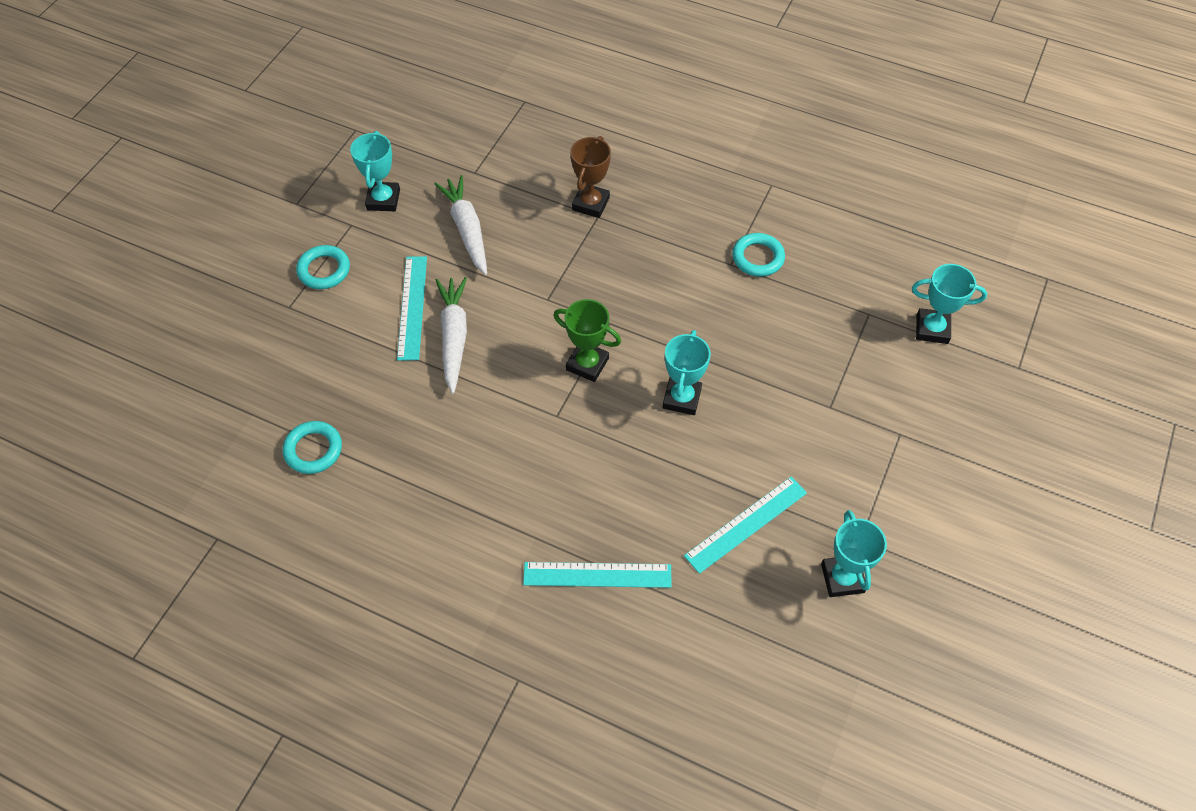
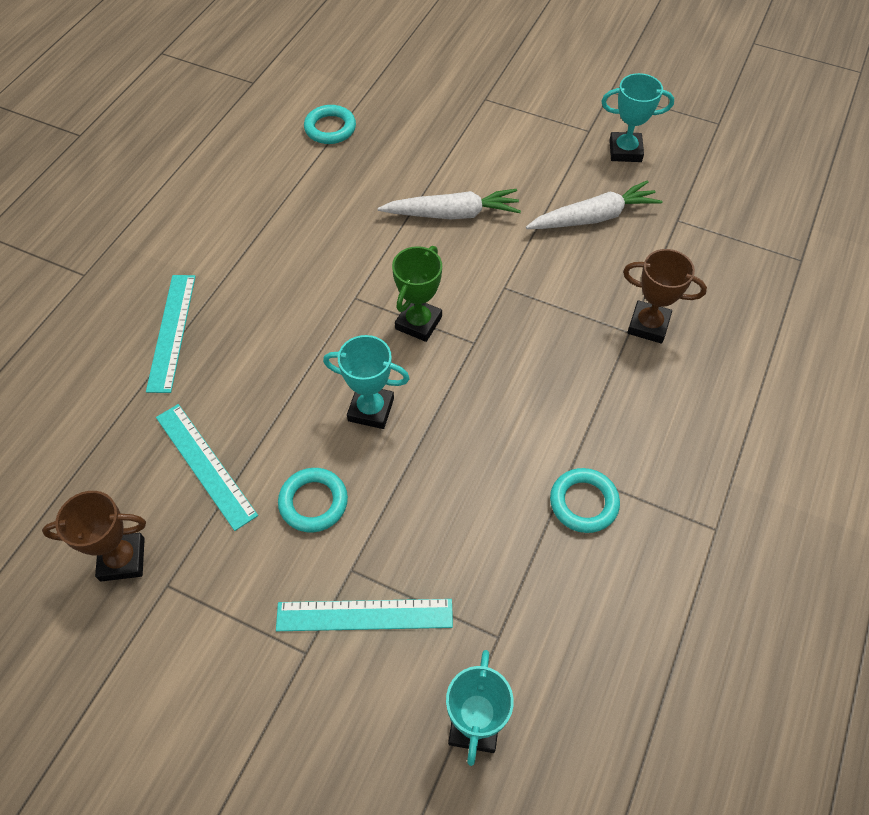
camera: 90 degrees right, 0 degrees up
turquoise ring [296,245,350,289] -> turquoise ring moved to [278,468,348,532]
turquoise ruler [397,256,427,361] -> turquoise ruler moved to [276,599,453,631]
turquoise trophy [821,510,887,597] -> brown trophy [42,491,146,581]

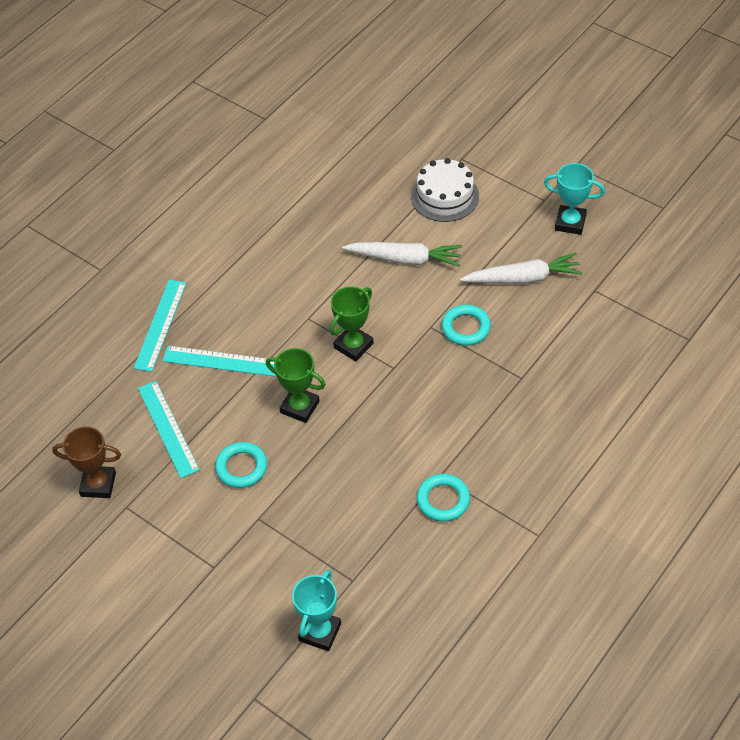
camera: 15 degrees right, 5 degrees down
turquoise ruler [276,599,453,631] -> turquoise ruler moved to [163,346,276,377]
turquoise ring [304,105,356,144] -> turquoise ring moved to [441,305,491,346]
turquoise trophy [323,335,410,429] -> green trophy [266,348,326,423]
brown trophy [623,249,707,344] -> none
none -> white cake [411,158,479,222]

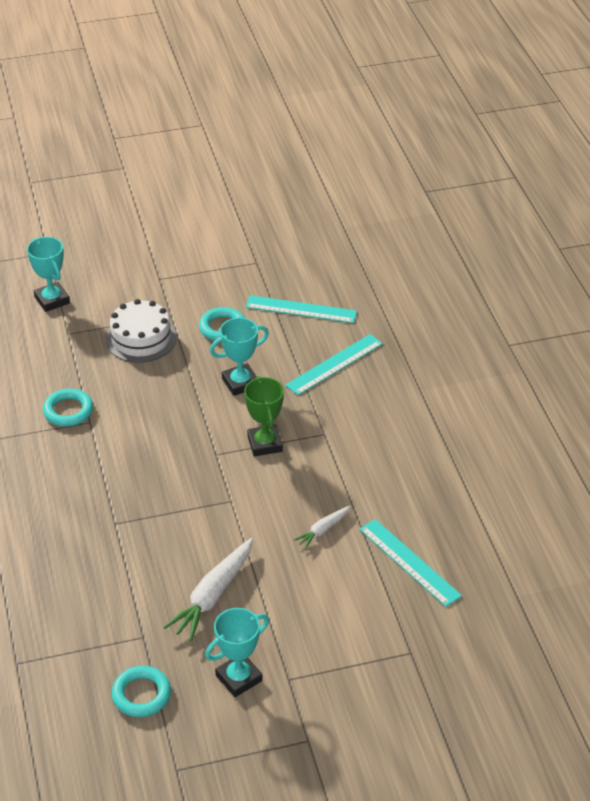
camera: 125 degrees right, 10 degrees down
brown trophy [52,426,121,498] -> none
turquoise ruler [134,280,187,372] -> turquoise ruler moved to [359,519,462,607]
green trophy [266,348,326,423] -> turquoise trophy [210,318,269,396]
white carrot [342,242,462,267] -> white carrot [294,506,351,549], size x0.54
white cake [411,158,479,222] -> white cake moved to [106,299,177,363]
turquoise ring [441,305,491,346] -> turquoise ring moved to [111,666,171,717]

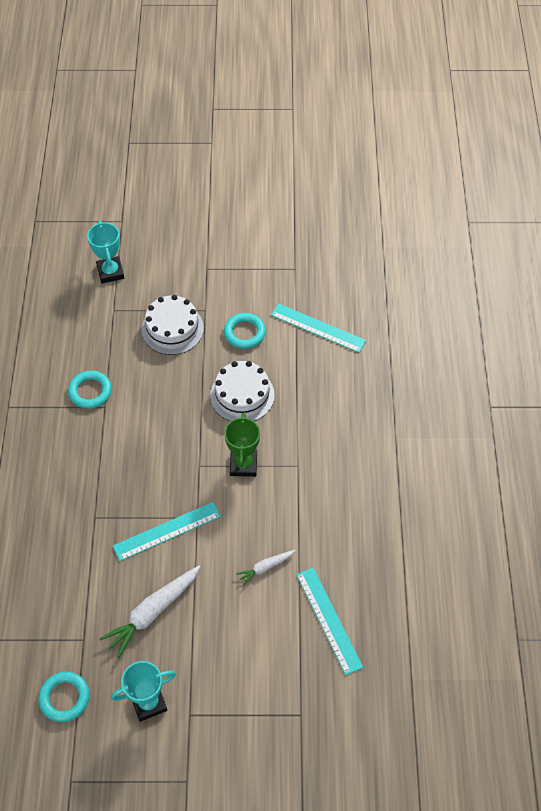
camera: 15 degrees right, 15 degrees up
turquoise trophy [210,318,269,396] -> white cake [210,361,275,422]
turquoise ruler [285,334,383,395] -> turquoise ruler moved to [113,502,221,561]

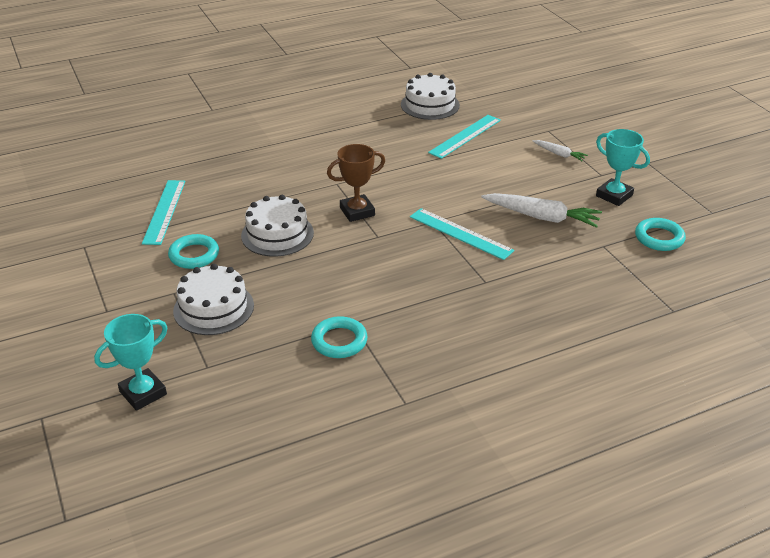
camera: 115 degrees left, 20 degrees down
green trophy [224,413,260,477] -> brown trophy [327,144,385,222]
white carrot [236,550,296,586] -> white carrot moved to [533,140,588,161]
none -> white cake [401,73,460,120]

